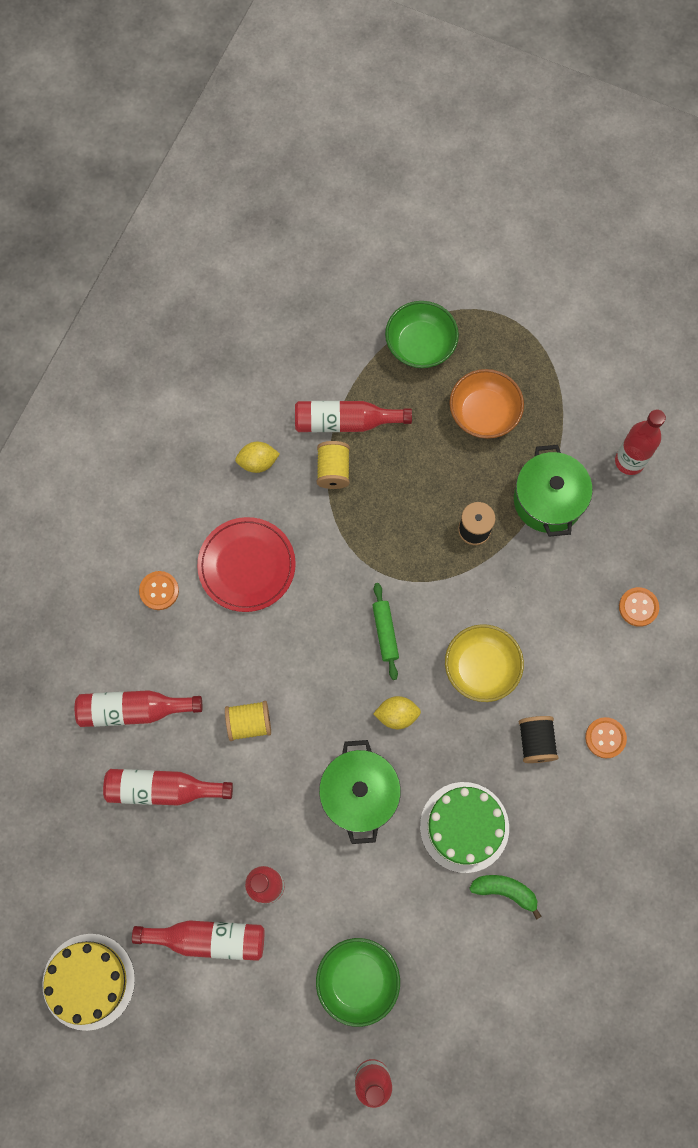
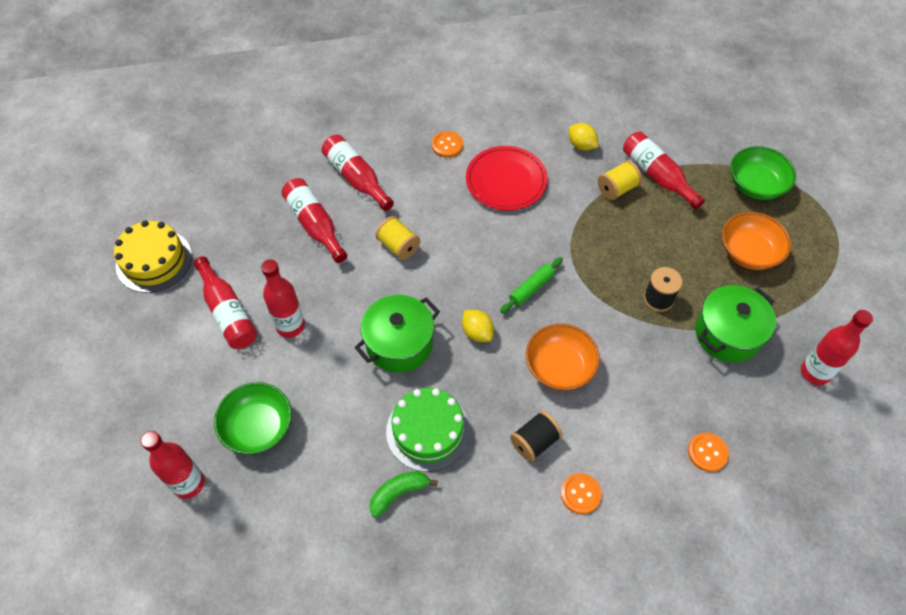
camera: 55 degrees right, 15 degrees down
yellow bowl [445,624,524,702] -> orange bowl [526,324,600,390]
green banana [469,875,542,920] -> green banana turned 105 degrees counterclockwise [369,471,438,517]

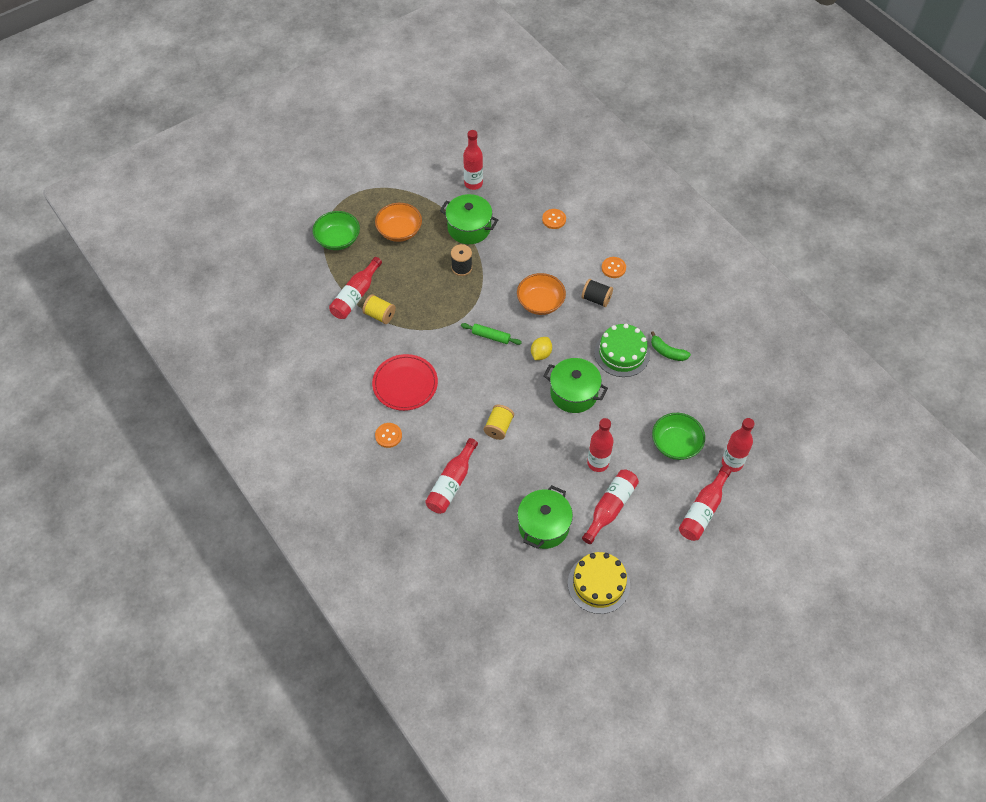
camera: 115 degrees left, 0 degrees up
red bottle [281,178,347,263] -> red bottle moved to [679,466,731,541]
yellow lemon [569,123,598,151] -> none
none -> green pot [517,485,573,549]

